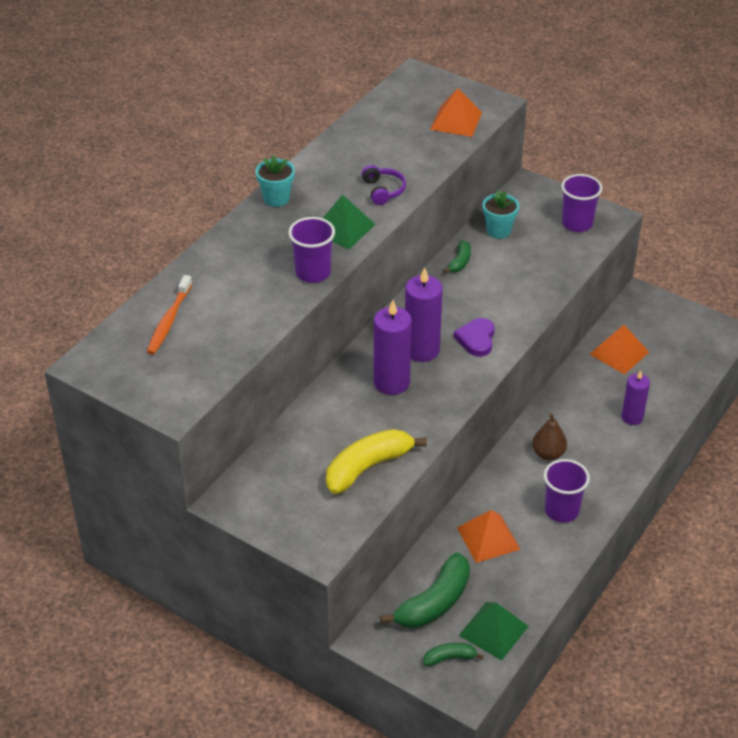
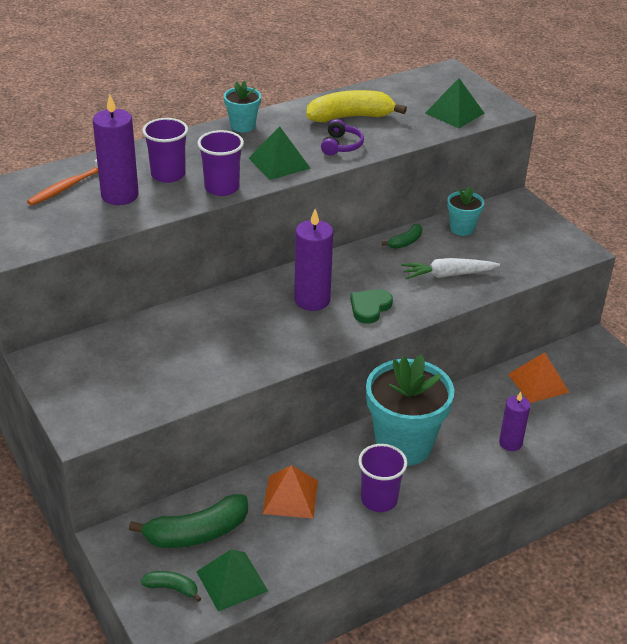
camera: 25 degrees right, 5 degrees down
yellow banana [326,429,427,494] -> yellow banana moved to [307,90,407,122]
purple candle [374,300,412,395] -> purple candle moved to [93,95,139,205]
orange pyramid [430,88,482,137] -> green pyramid [425,78,484,128]
purple heart [454,318,495,357] -> green heart [350,289,393,324]
brown pear [532,413,567,460] -> turquoise flower pot [366,355,454,466]
purple cup [561,174,602,232] -> purple cup moved to [142,118,188,183]
none -> white carrot [401,258,500,279]

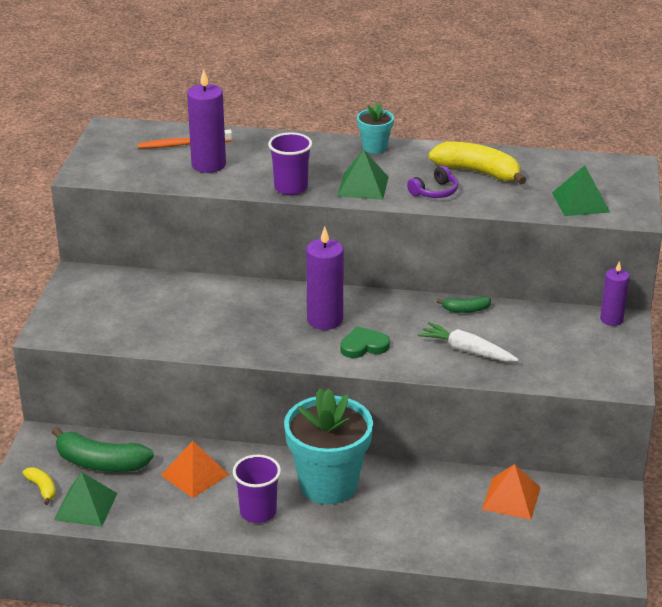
camera: 40 degrees right, 5 degrees down
green banana [141,571,201,602] -> yellow banana [23,467,56,505]
purple cup [142,118,188,183] -> none
turquoise flower pot [447,186,484,236] -> none
purple candle [499,392,530,451] -> purple candle moved to [600,261,629,326]

